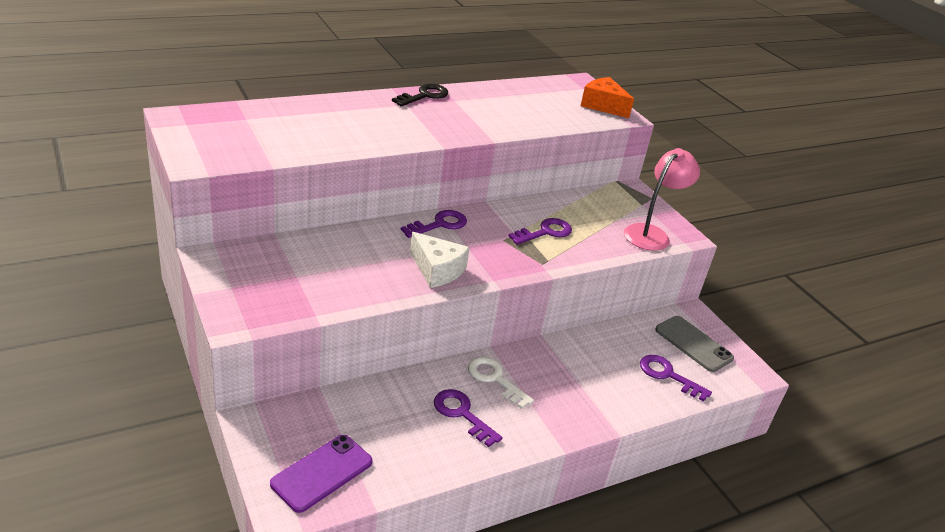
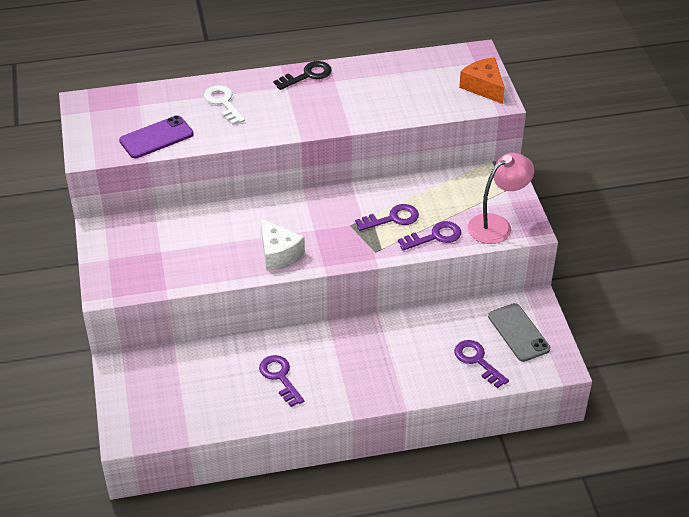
camera: 20 degrees right, 10 degrees up
purple phone [270,435,373,513] -> purple phone moved to [119,115,194,158]
purple key [401,210,467,238] -> purple key moved to [398,221,461,250]
white key [468,356,534,409] -> white key moved to [204,85,245,125]

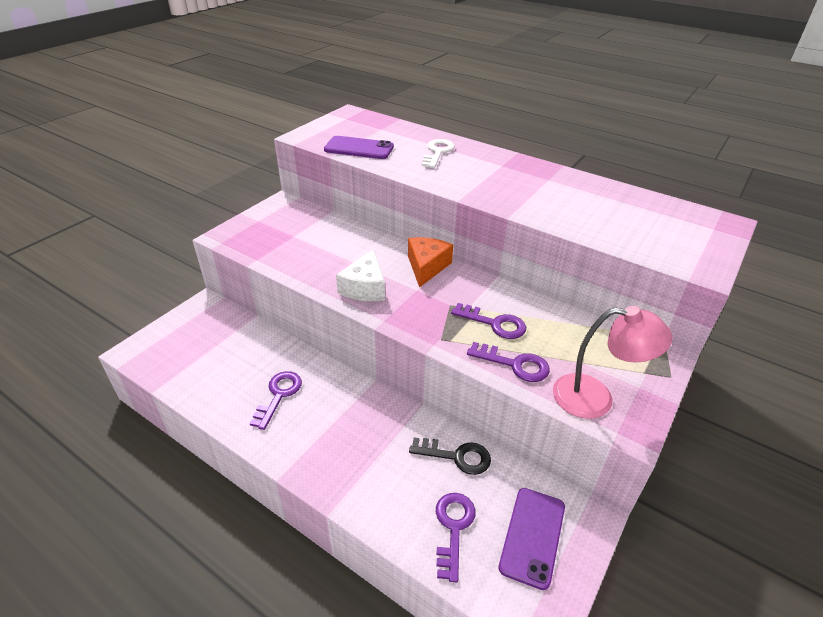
camera: 45 degrees right, 5 degrees down
black key [274,61,332,90] -> black key moved to [409,437,491,475]
orange cheese [459,57,505,104] -> orange cheese moved to [408,237,453,288]
grey phone [488,303,550,362] -> purple phone [498,488,565,590]

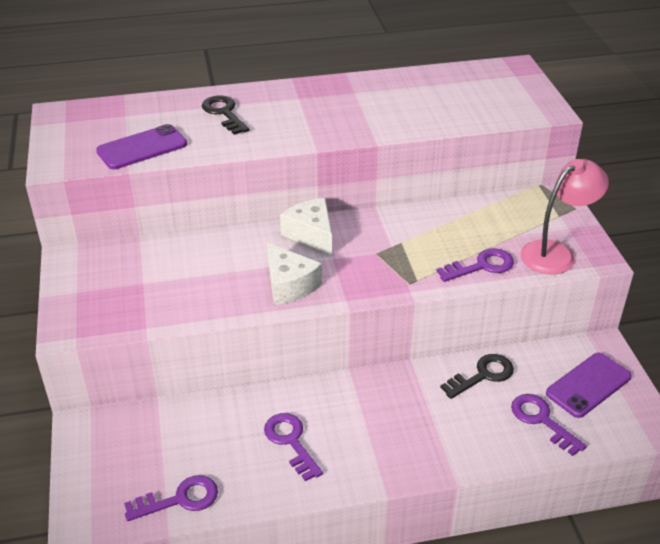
camera: 45 degrees left, 0 degrees up
orange cheese [408,237,453,288] -> white cheese [280,198,332,255]
white key [421,139,455,168] -> black key [202,95,249,135]
purple key [451,303,526,339] -> purple key moved to [124,475,218,521]
purple phone [498,488,565,590] -> purple phone turned 75 degrees clockwise [546,353,632,418]

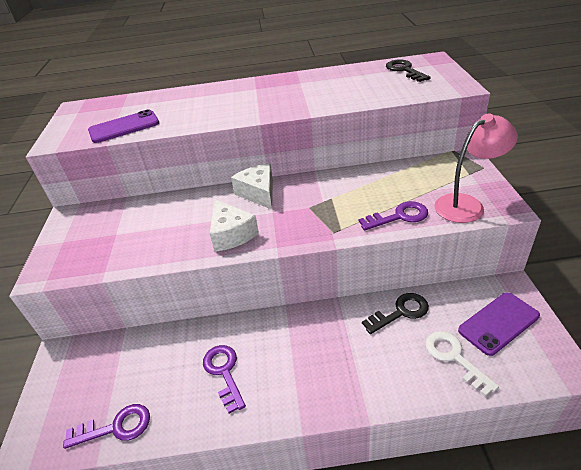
camera: 10 degrees right, 0 degrees up
black key [202,95,249,135] -> black key moved to [386,59,430,82]
purple key [511,394,587,456] -> white key [425,331,499,397]

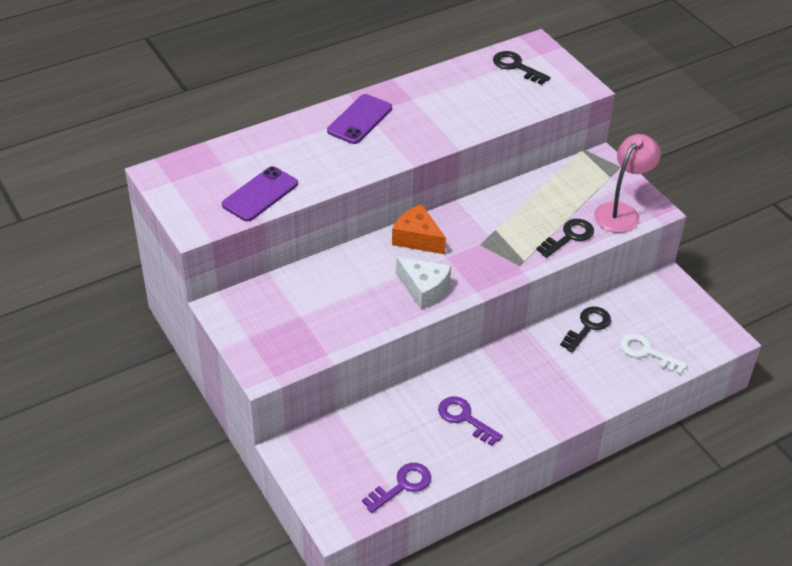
camera: 30 degrees left, 5 degrees up
white cheese [231,163,273,209] -> orange cheese [392,204,446,254]
purple key [359,201,428,230] -> black key [536,219,594,258]
purple phone [458,292,540,356] -> purple phone moved to [327,94,392,144]

